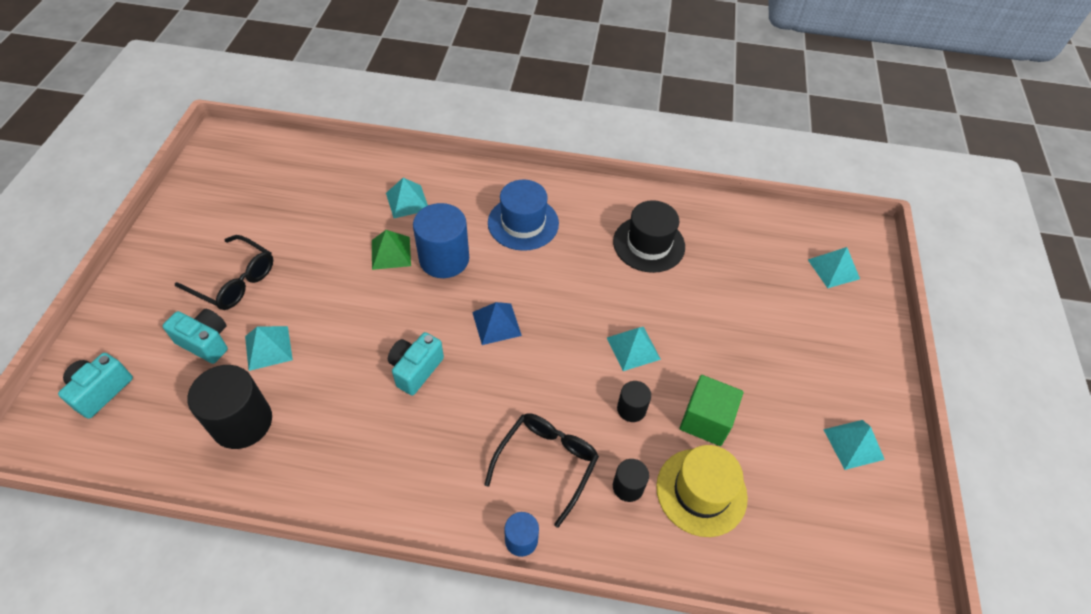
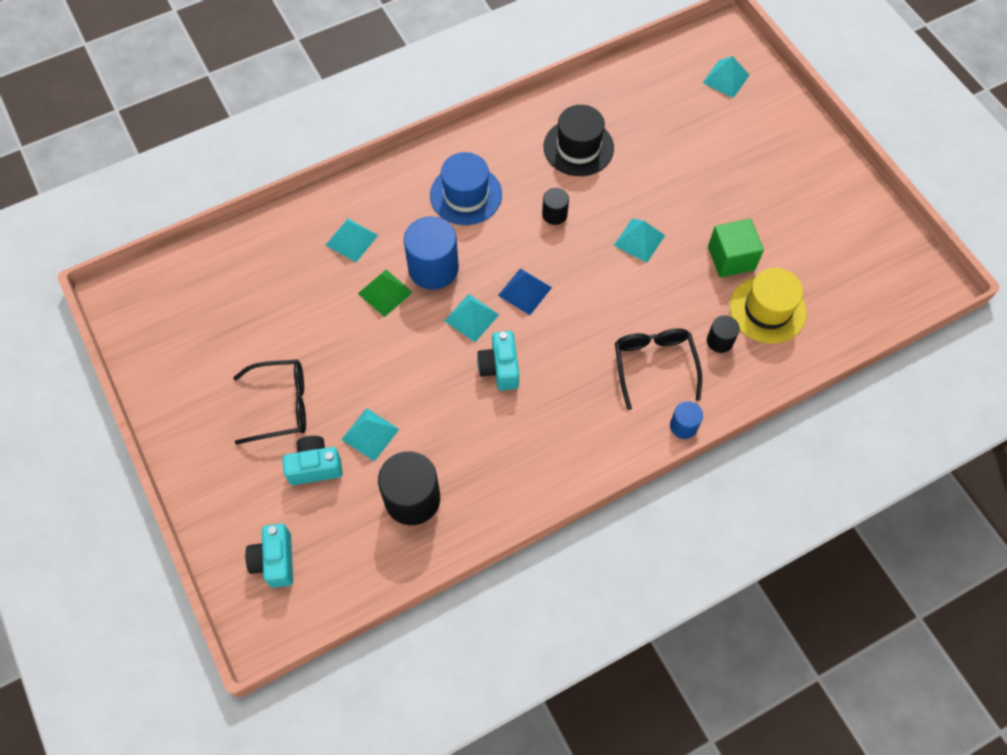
camera: 35 degrees left, 10 degrees up
black cylinder [617,381,651,422] -> black cylinder moved to [542,188,569,225]
turquoise pyramid [823,420,885,470] -> turquoise pyramid moved to [445,294,499,342]

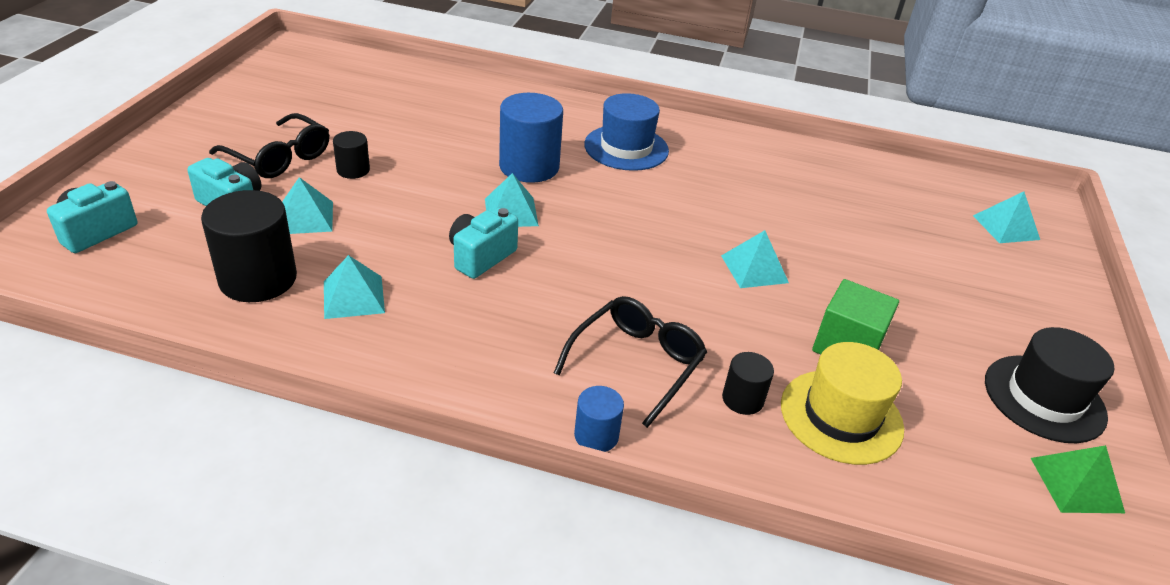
camera: 40 degrees right, 25 degrees down
turquoise pyramid [326,218,378,262] -> turquoise pyramid moved to [324,255,385,319]
green pyramid [358,270,413,317] -> green pyramid moved to [1031,445,1125,513]
blue pyramid [498,268,552,315] -> none
black cylinder [542,188,569,225] -> black cylinder moved to [333,131,370,179]
black hat [544,105,614,176] -> black hat moved to [985,327,1114,443]

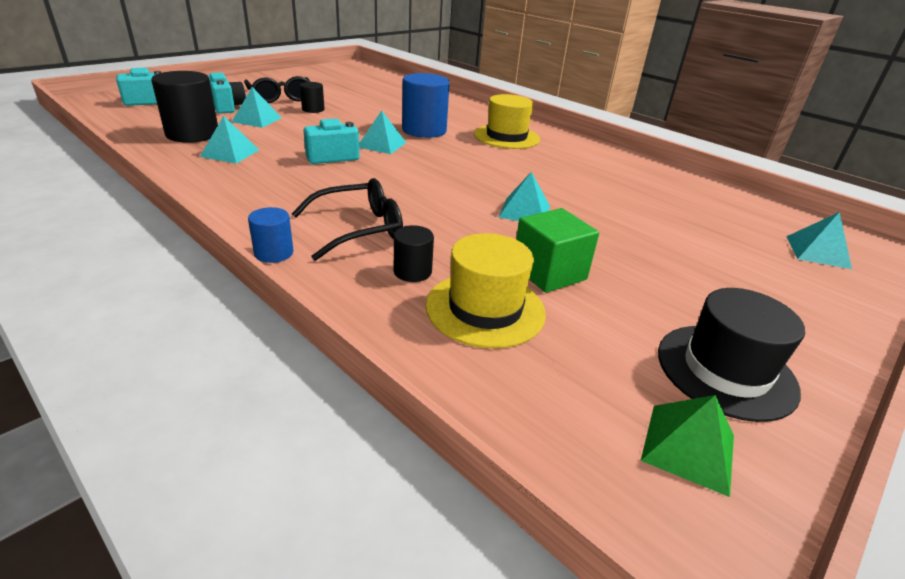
camera: 30 degrees right, 5 degrees down
blue hat [584,93,669,171] -> yellow hat [474,94,540,149]

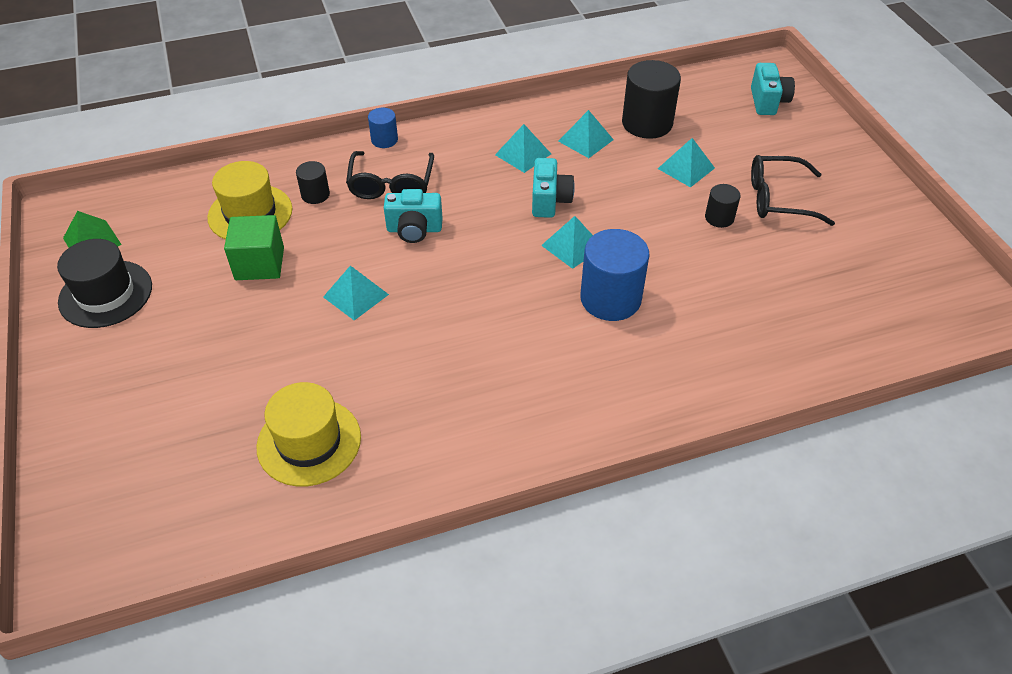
camera: 120 degrees right, 15 degrees up
turquoise camera [208,73,246,114] -> turquoise camera moved to [384,189,443,243]
yellow hat [474,94,540,149] -> yellow hat moved to [256,382,361,487]
turquoise pyramid [786,212,852,269] -> turquoise pyramid moved to [495,124,551,173]

